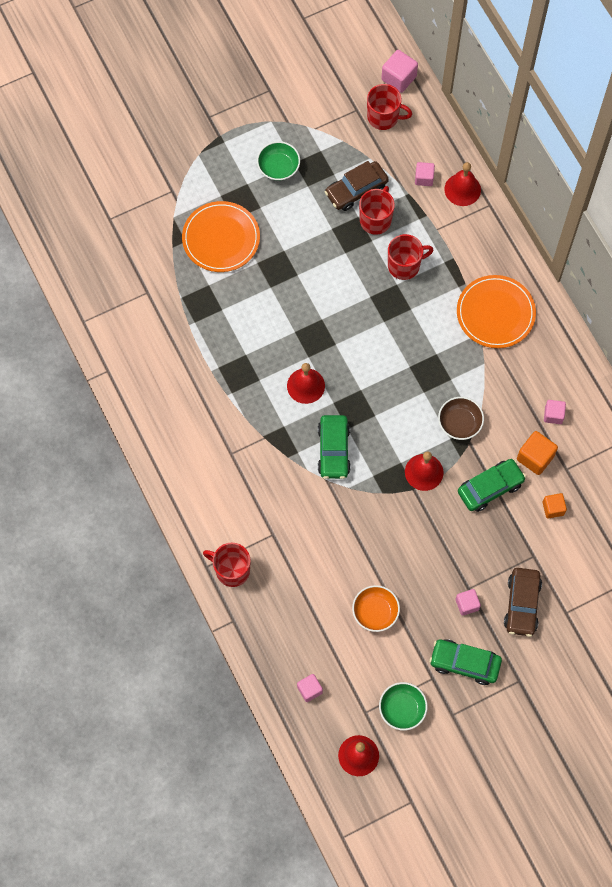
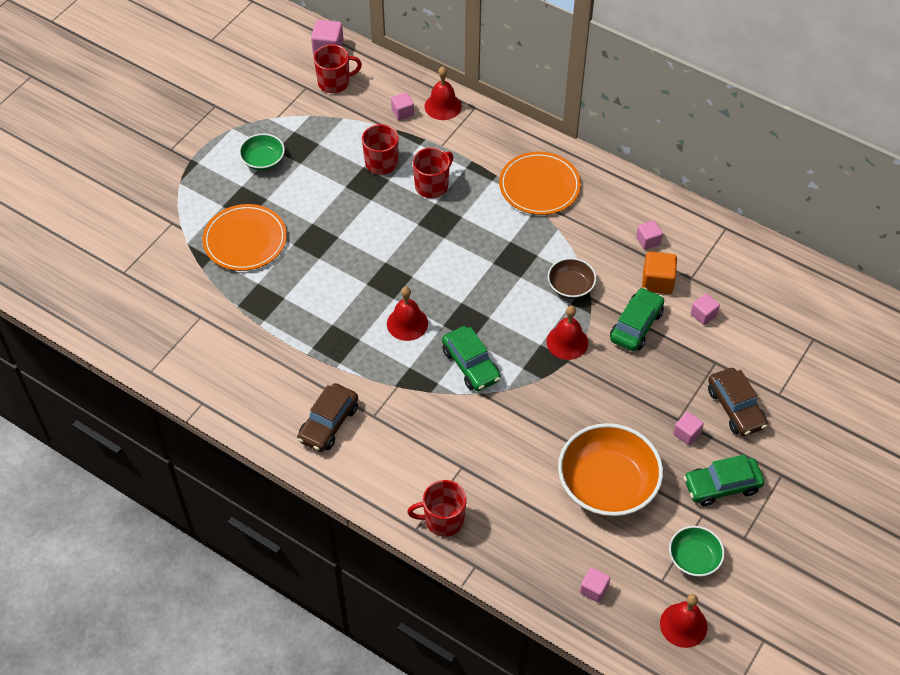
camera: 30 degrees left, 15 degrees down
brown car [325,161,389,211] -> brown car moved to [297,383,358,452]
orange bowl [352,585,400,632] -> orange bowl [558,423,663,517], size x1.94
orange cube [543,493,567,518] -> pink cube [691,293,720,325]

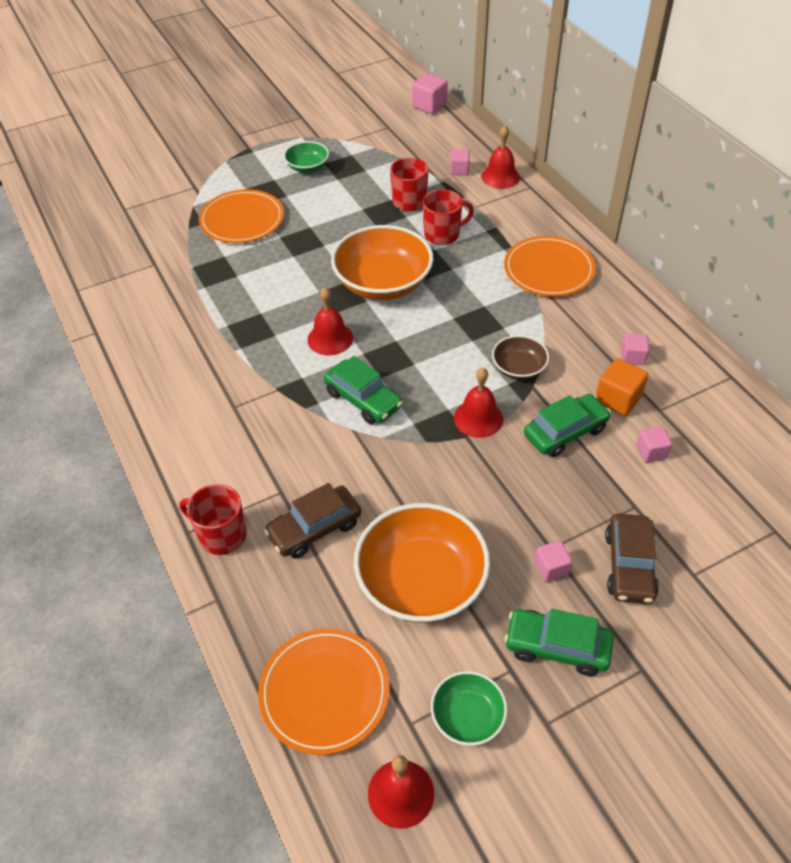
camera: 30 degrees right, 5 degrees down
brown car [297,383,358,452] -> brown car moved to [264,483,361,559]
red mug [314,44,362,93] -> none
green car [442,326,501,391] -> green car turned 45 degrees counterclockwise [324,356,403,424]
pink cube [580,567,610,603] -> orange plate [258,628,389,755]
none -> orange bowl [331,225,433,300]

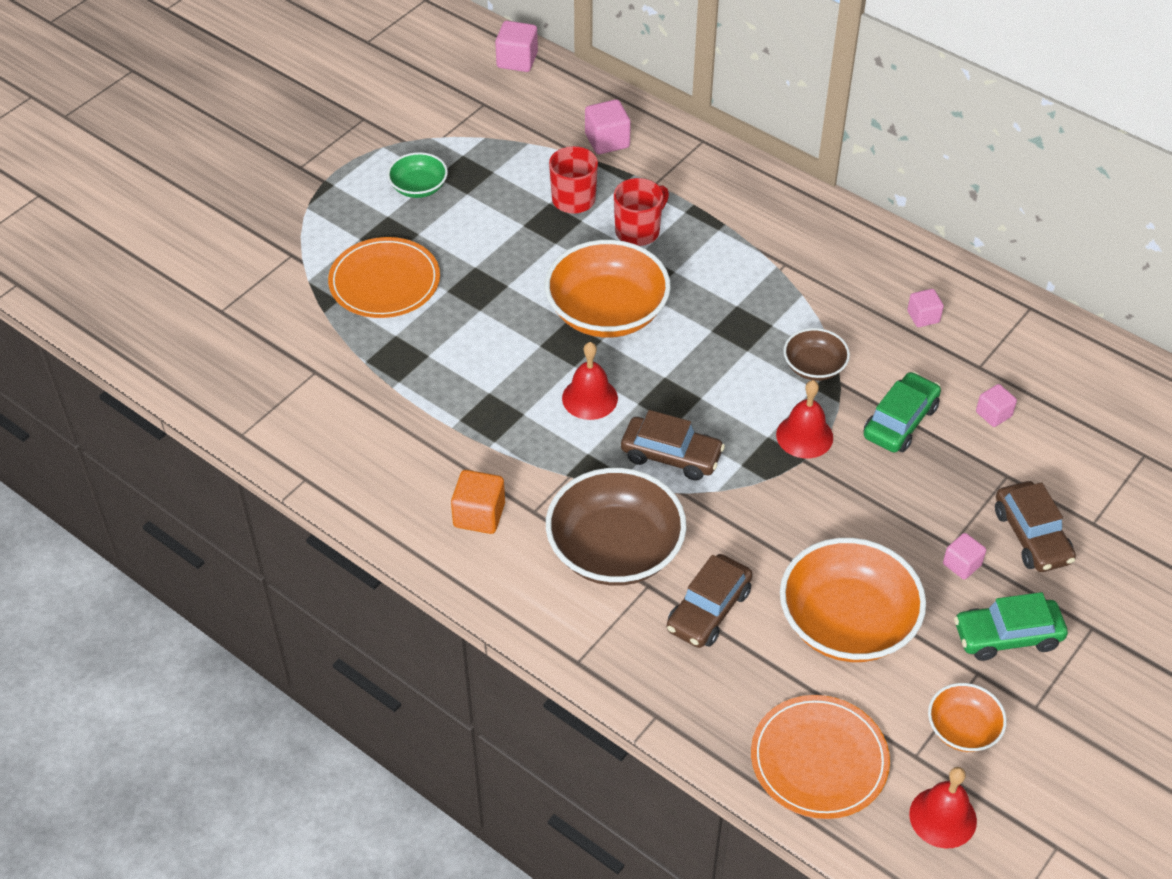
camera: 25 degrees left, 0 degrees up
red mug [179,484,246,555] -> none
green car [324,356,403,424] -> brown car [621,410,725,481]
green bowl [431,671,508,746] -> orange bowl [928,683,1007,752]
pink cube [450,149,470,175] -> pink cube [585,99,631,154], size x1.54
red bell [481,126,520,189] -> none
orange plate [504,236,596,296] -> none
orange cube [596,358,648,416] -> orange cube moved to [451,470,505,534]
none -> brown bowl [546,468,686,586]

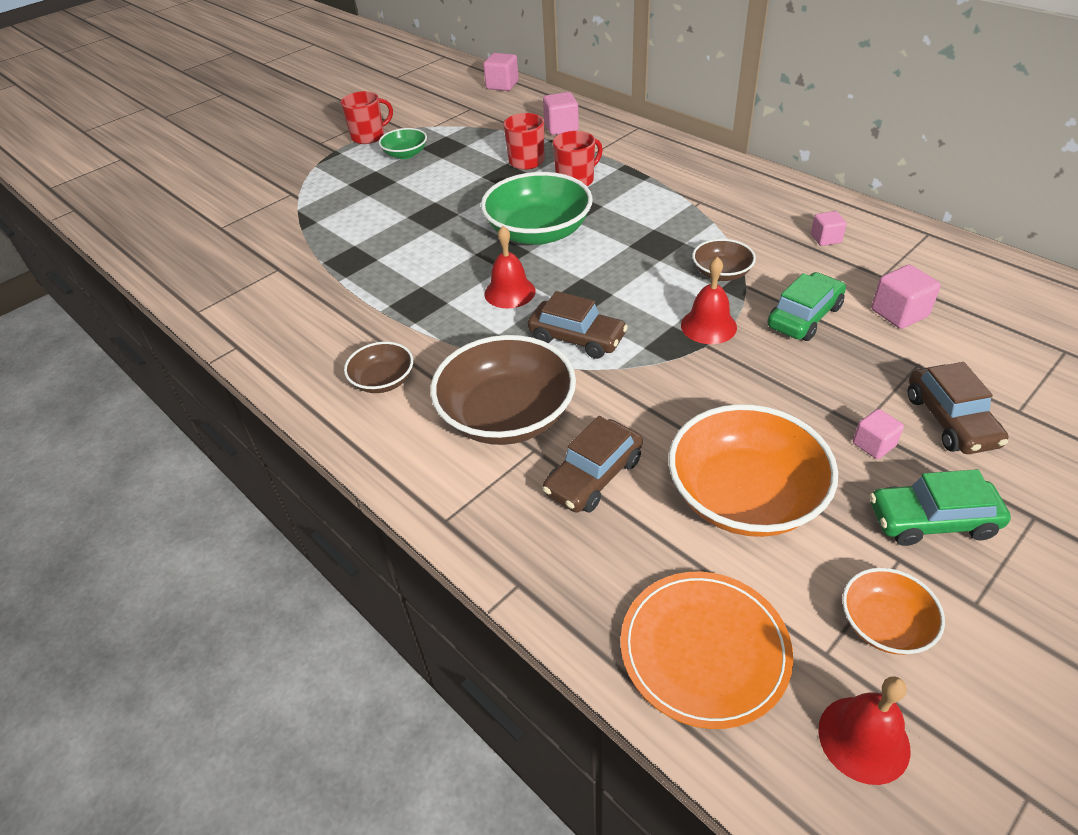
camera: 10 degrees right, 5 degrees down
orange plate [328,237,440,318] -> none
orange cube [451,470,505,534] -> brown bowl [344,342,413,393]
orange bowl [545,240,671,338] -> green bowl [481,172,593,245]
pink cube [976,384,1017,427] -> pink cube [871,265,941,329], size x1.54
none -> red mug [341,91,393,144]

